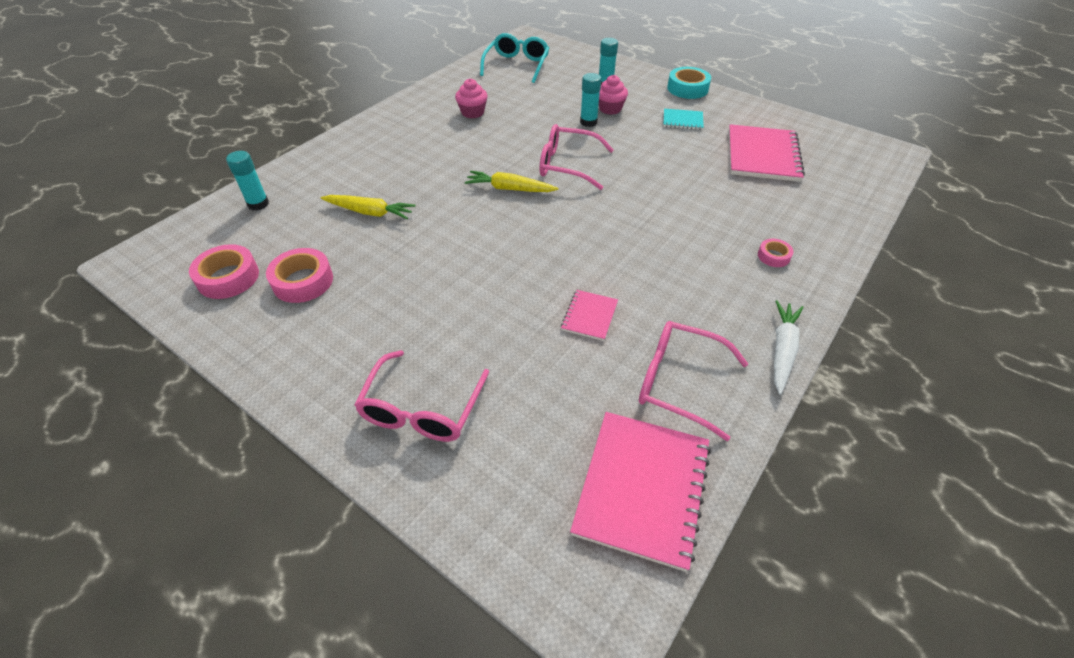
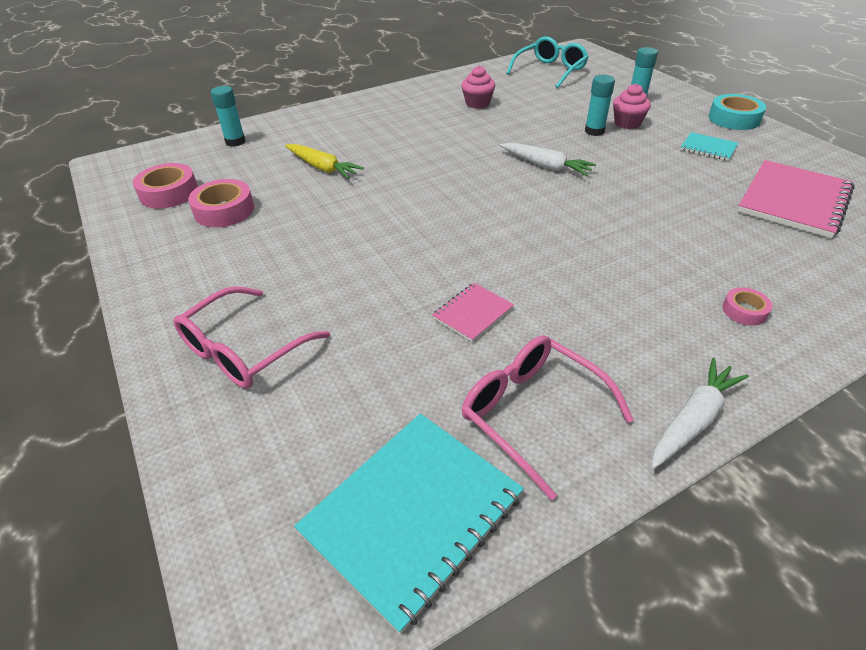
camera: 25 degrees right, 5 degrees down
yellow carrot [465,171,559,192] -> none
pink glasses [540,124,614,190] -> white carrot [500,143,596,176]
pink notebook [570,412,711,572] -> turquoise notebook [294,414,524,634]

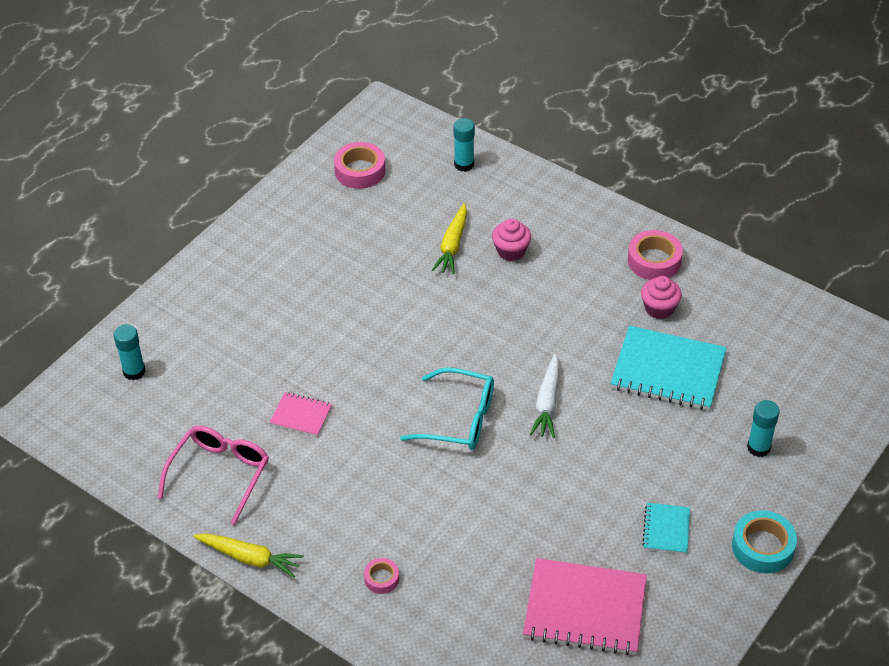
camera: 65 degrees right, 5 degrees up
pink glasses [174,286,330,388] -> none
pink tape [188,179,254,227] -> pink tape moved to [628,230,683,280]
turquoise notebook [294,414,524,634] -> turquoise notebook moved to [610,326,727,410]
turquoise glasses [506,36,589,88] -> turquoise glasses moved to [400,367,494,450]
turquoise glue stick [585,75,615,136] -> turquoise glue stick moved to [113,324,146,380]
pink cupcake [613,83,651,129] -> pink cupcake moved to [492,219,531,261]
white carrot [652,358,749,469] -> yellow carrot [193,533,304,577]

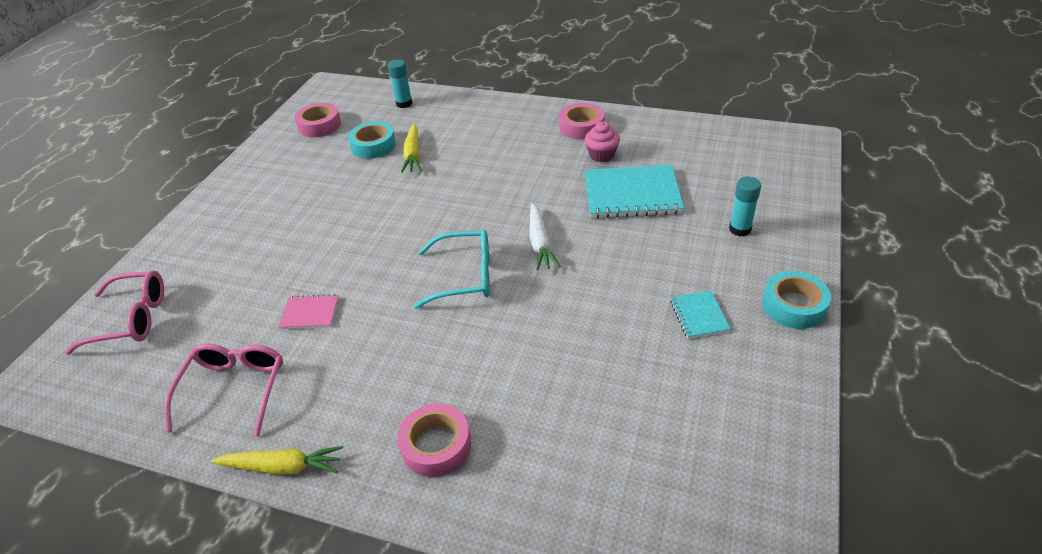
camera: 15 degrees left, 5 degrees down
turquoise glue stick [113,324,146,380] -> pink glasses [65,270,164,355]
pink tape [364,558,399,594] -> pink tape [397,404,471,477], size x1.79
pink cupcake [492,219,531,261] -> none
pink notebook [523,558,647,655] -> none
none -> turquoise tape [348,121,396,159]

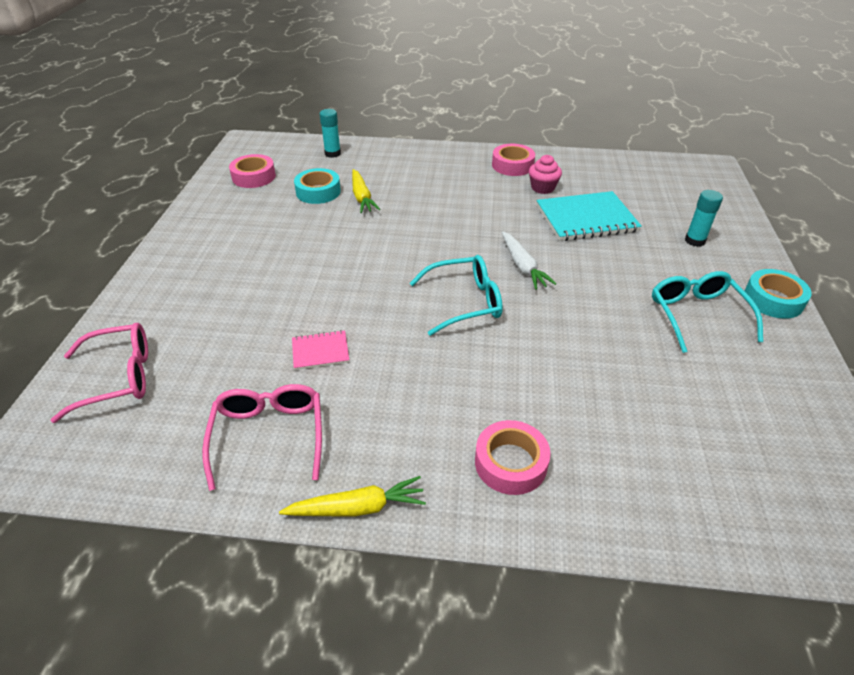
camera: 15 degrees left, 0 degrees up
turquoise notebook [670,291,731,339] -> turquoise glasses [652,271,763,353]

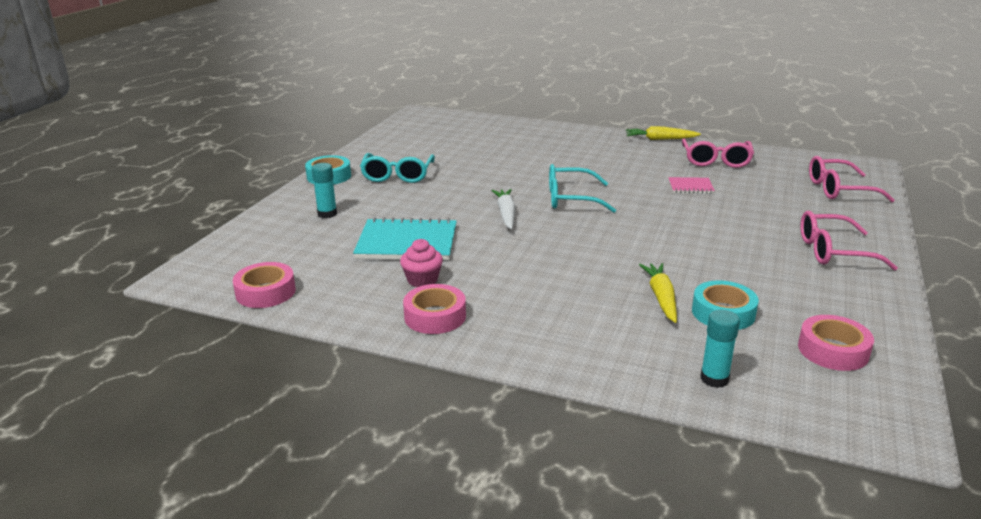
camera: 165 degrees left, 15 degrees down
pink tape [475,420,551,495] -> pink tape moved to [233,262,296,308]
none -> pink glasses [800,211,898,271]

